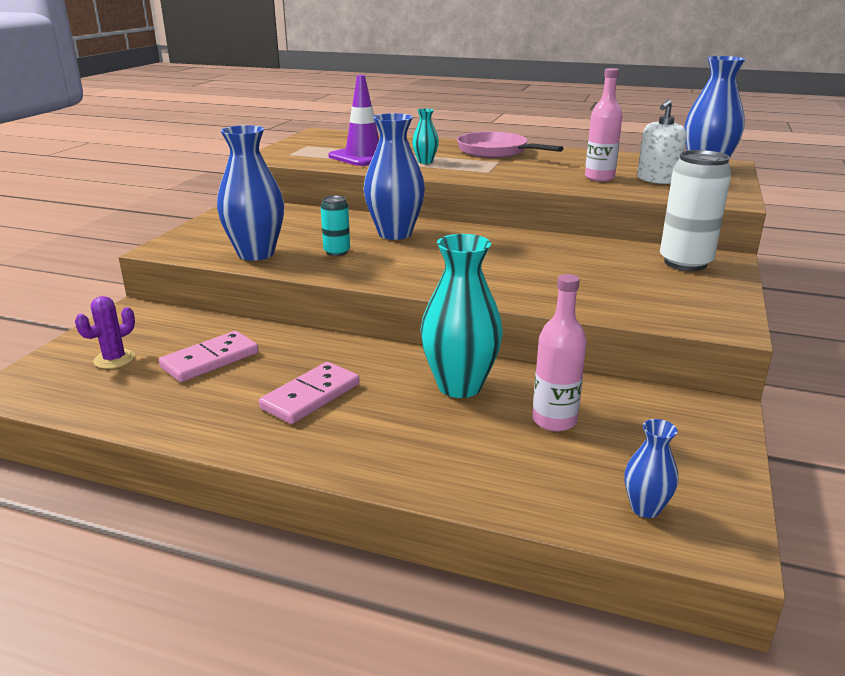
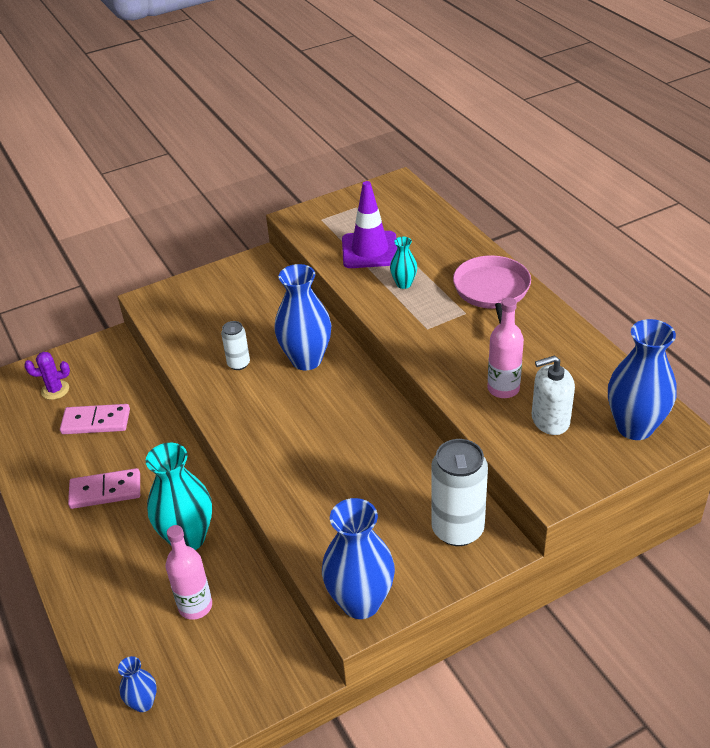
camera: 45 degrees right, 15 degrees up
blue vase [217,125,284,261] -> blue vase moved to [322,498,395,619]
turquoise can [321,195,350,256] -> white can [221,321,250,370]

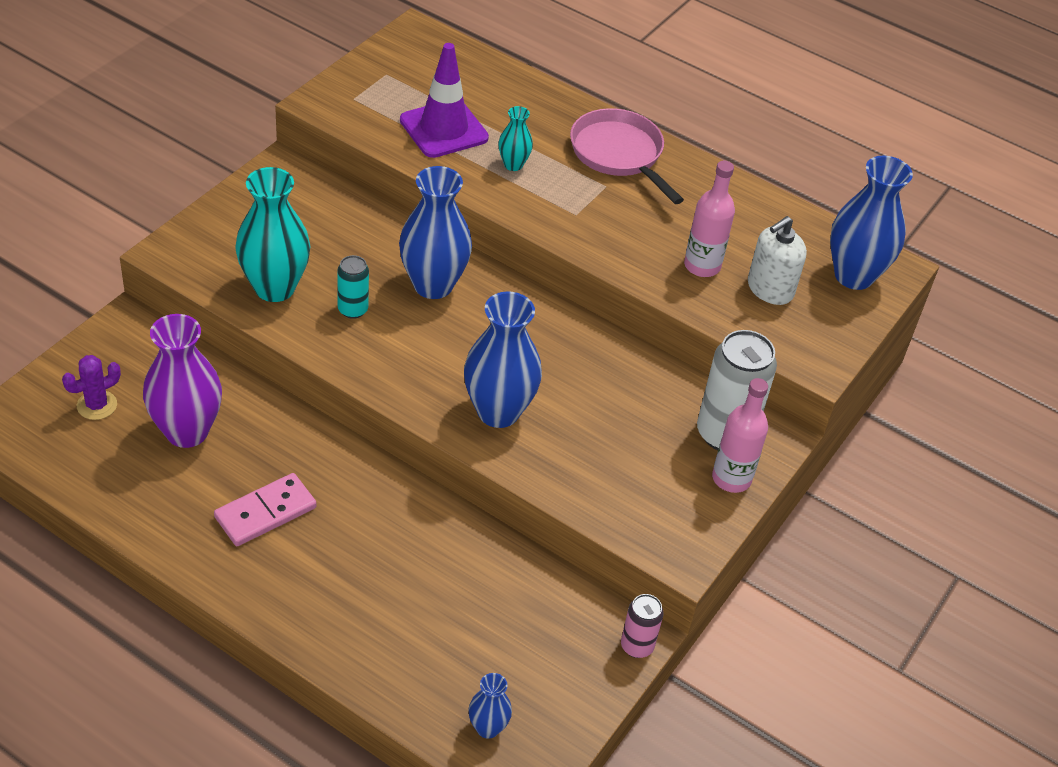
camera: 35 degrees left, 5 degrees up
pink domino [60,404,130,434] -> purple vase [143,314,222,448]
turquoise vase [146,443,212,550] -> turquoise vase moved to [235,167,310,302]
pink bottle [166,525,212,620] -> pink bottle moved to [712,378,768,493]
white can [221,321,250,370] -> turquoise can [337,255,369,319]
blue vase [322,498,395,619] -> blue vase moved to [464,291,542,428]
none -> pink can [621,594,664,658]

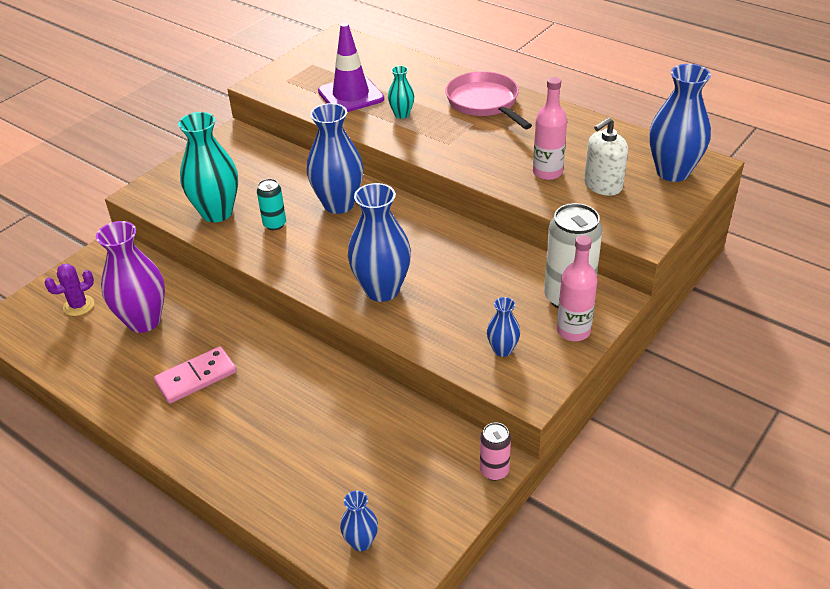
camera: 10 degrees right, 5 degrees down
none -> blue vase [487,297,520,357]

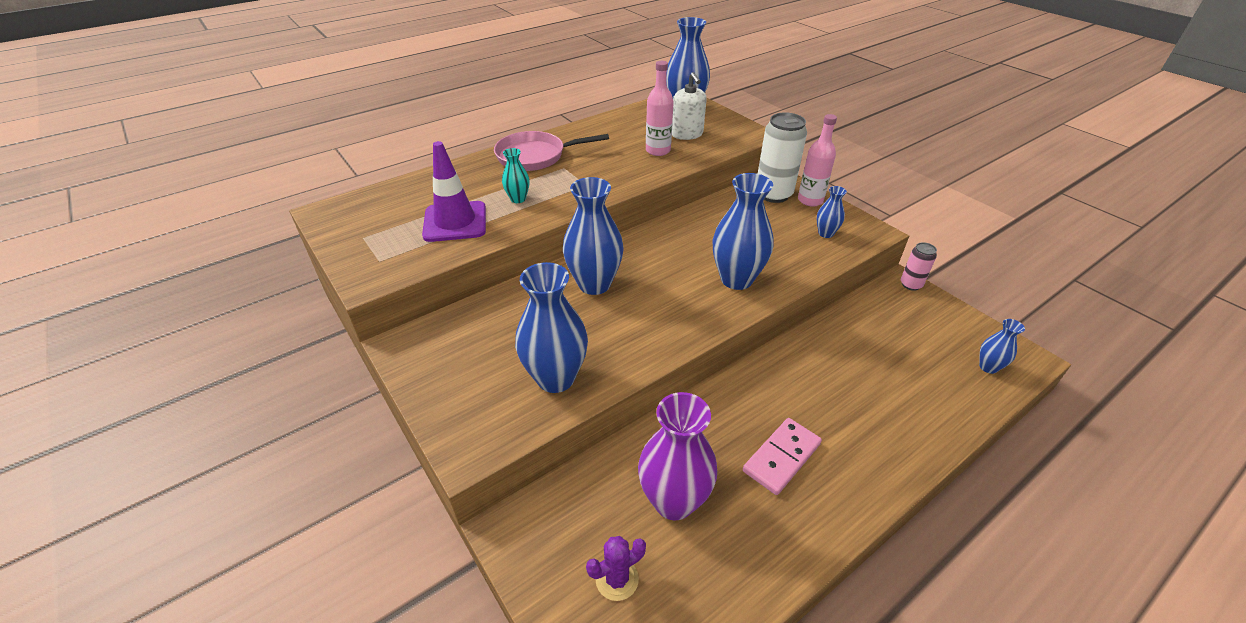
camera: 75 degrees left, 0 degrees up
purple cactus [44,264,94,316] -> purple cactus turned 75 degrees clockwise [586,536,646,601]
pink domino [154,346,237,404] -> pink domino turned 60 degrees clockwise [743,418,822,495]
turquoise vase [178,112,238,222] -> blue vase [515,262,588,393]
turquoise can [257,179,286,230] -> none

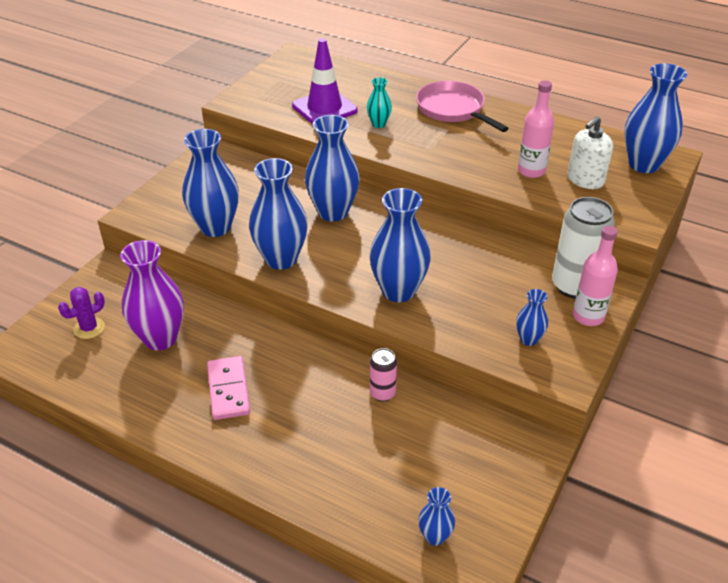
camera: 65 degrees right, 0 degrees up
purple cactus [586,536,646,601] -> purple cactus turned 75 degrees counterclockwise [58,287,105,339]
pink domino [743,418,822,495] -> pink domino turned 60 degrees clockwise [207,356,251,420]
pink can [901,242,937,291] -> pink can moved to [370,348,397,401]
none -> blue vase [249,158,308,270]

